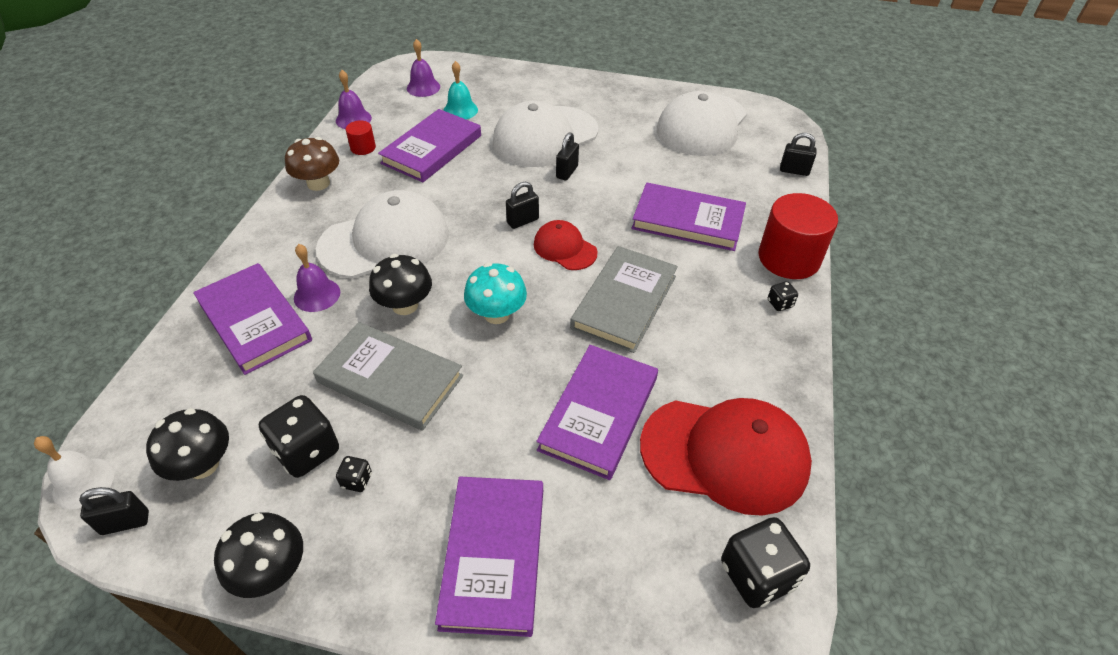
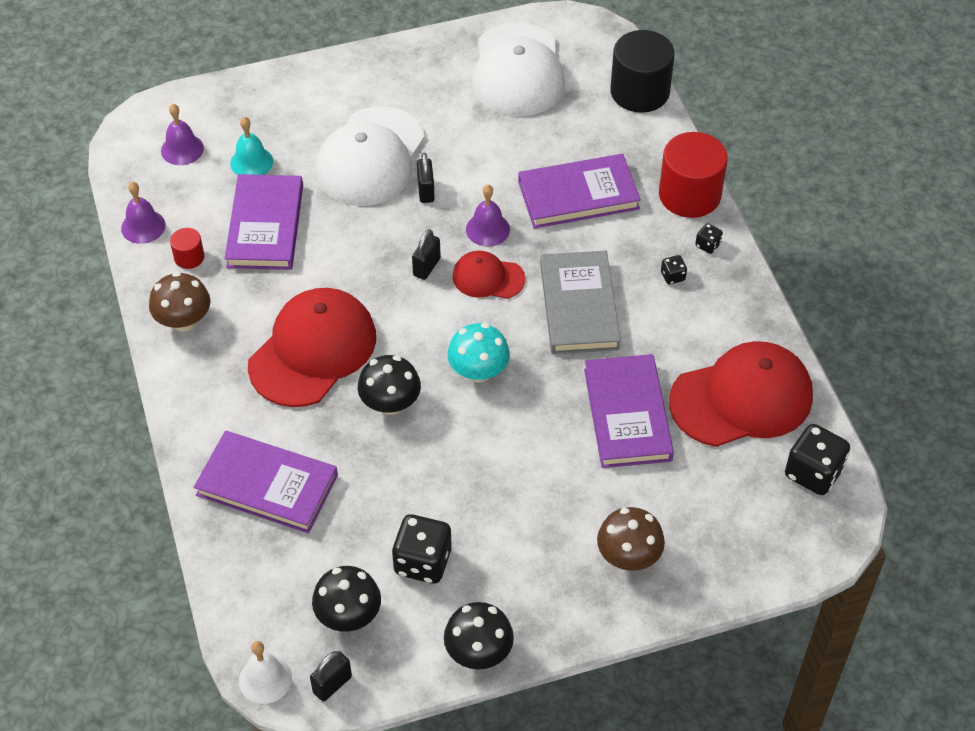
camera: 30 degrees left, 5 degrees up
purple bell [294,244,340,312] -> purple bell moved to [466,185,510,247]
grey book [313,322,463,431] -> none
white cap [316,190,449,279] -> red cap [248,288,376,407]
black dice [336,456,372,492] -> black dice moved to [661,255,687,284]
purple book [435,477,543,637] -> brown mushroom [597,507,665,571]
black padlock [780,133,817,176] -> black cylinder [610,30,675,113]

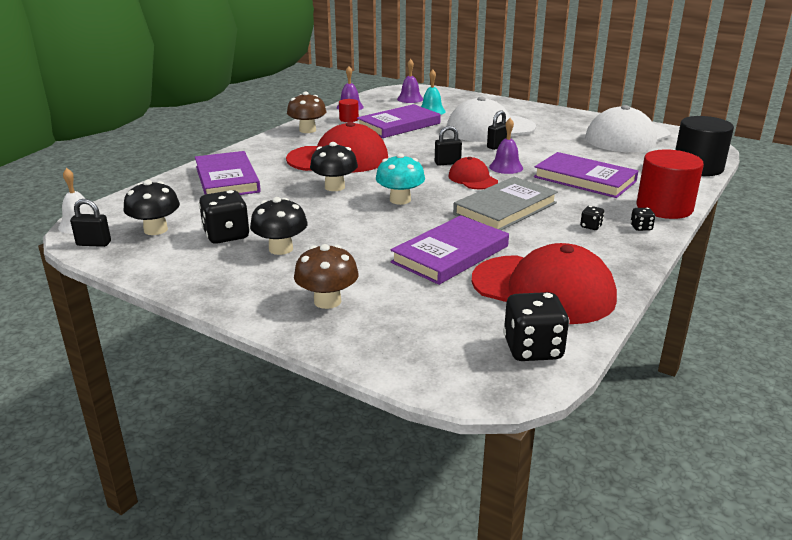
camera: 50 degrees right, 25 degrees down
black mushroom [444,602,514,669] -> black mushroom moved to [250,197,308,255]

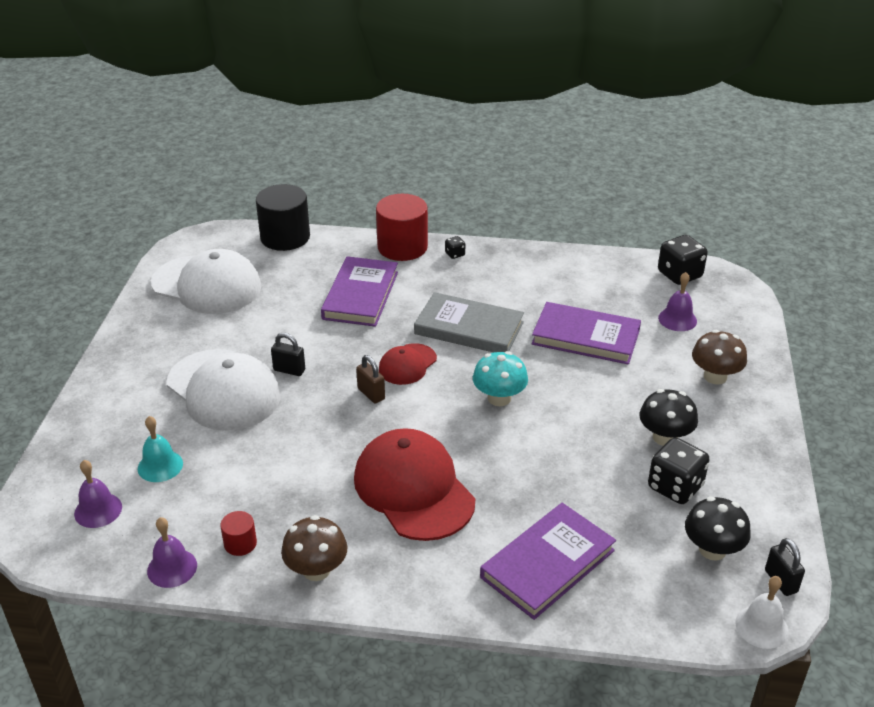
camera: 115 degrees left, 10 degrees up
black mushroom [310,142,358,191] -> none
purple book [357,104,441,138] -> none
black padlock [435,126,462,166] -> brown padlock [356,355,385,404]
red cap [472,243,617,324] -> none
purple bell [489,118,523,174] -> purple bell moved to [658,272,697,331]
black dice [580,206,605,230] -> none

